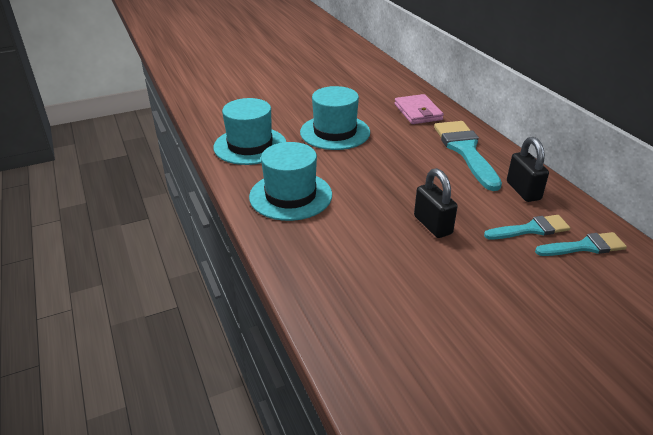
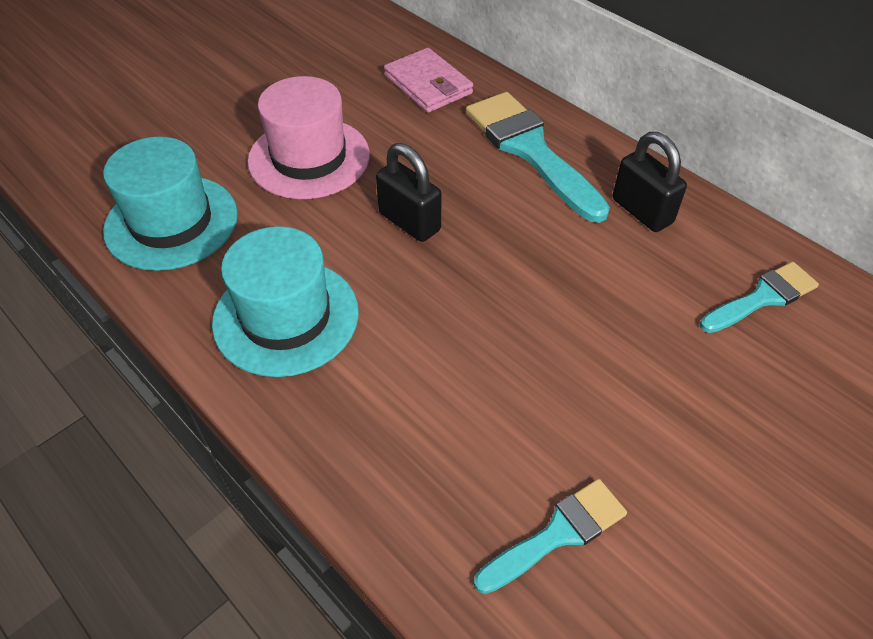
camera: 20 degrees left, 15 degrees up
turquoise hat [300,86,370,150] -> pink hat [248,76,370,199]
black padlock [414,168,458,238] -> black padlock moved to [376,143,441,242]
turquoise brush [484,215,570,239] -> turquoise brush moved to [474,479,627,594]

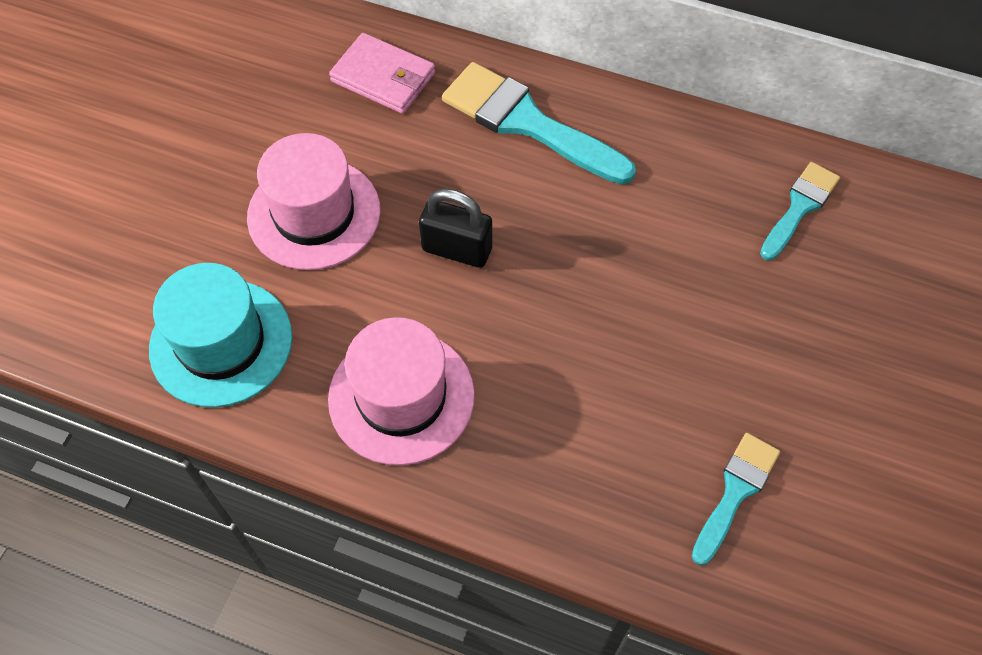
camera: 25 degrees left, 10 degrees up
turquoise hat [212,226,359,377] -> pink hat [328,317,475,465]
black padlock [613,132,687,232] -> none

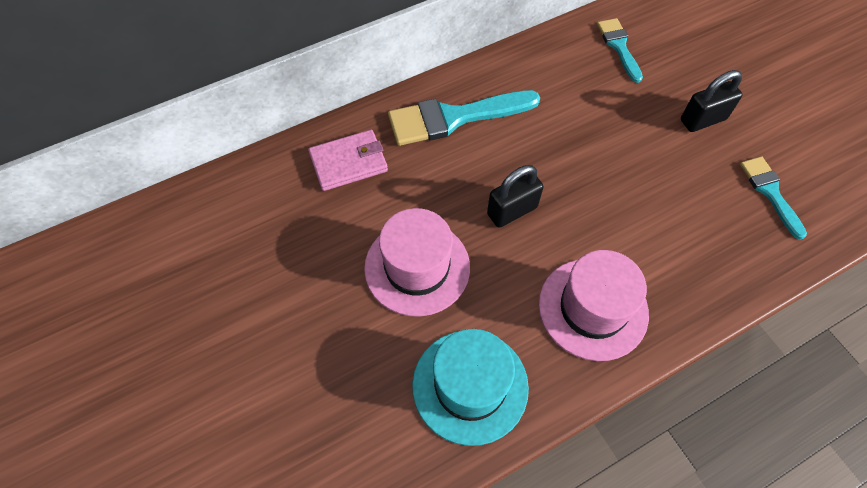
camera: 50 degrees left, 0 degrees up
none -> black padlock [681,70,743,132]

